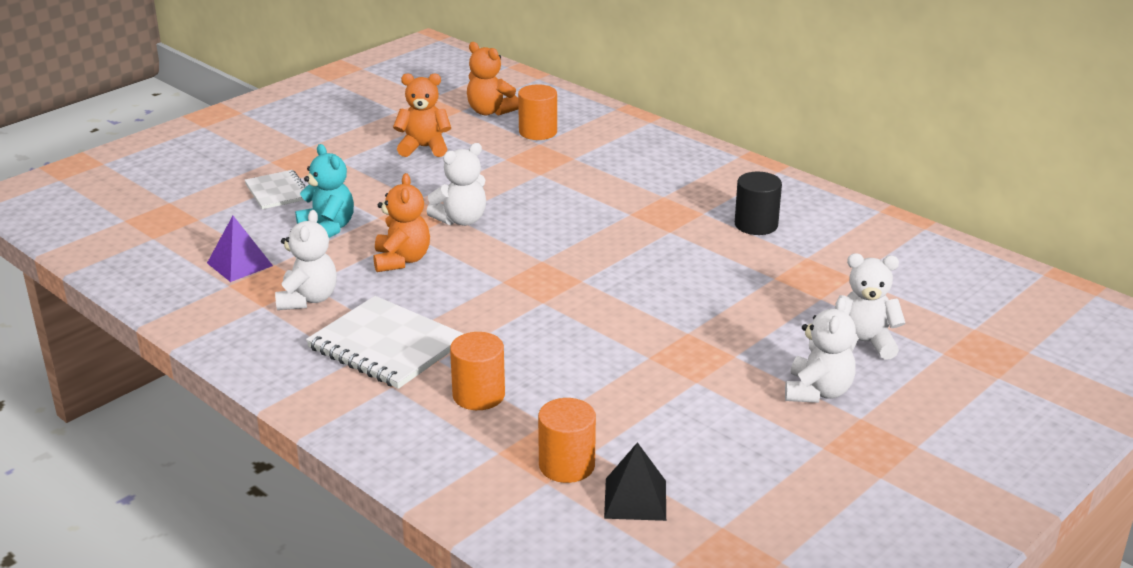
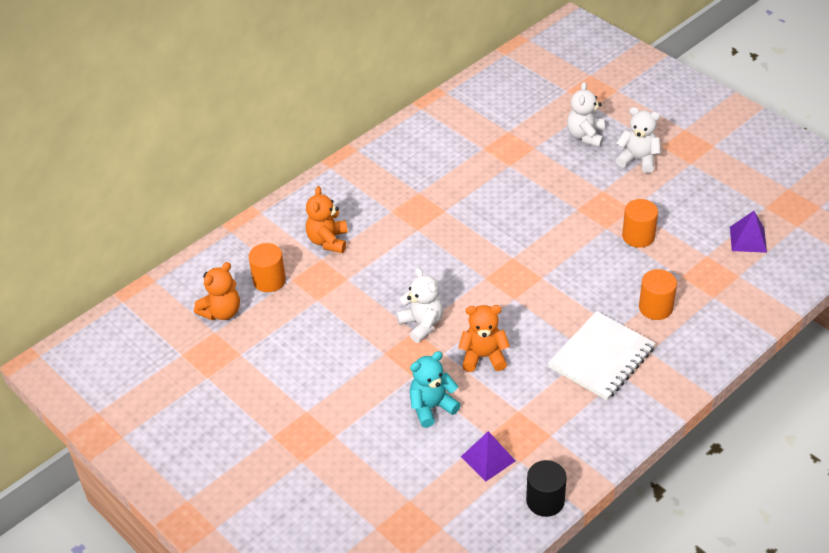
camera: 85 degrees left, 15 degrees up
white notebook [245,170,306,209] -> none
white teddy bear [275,210,337,310] -> none
orange teddy bear [393,73,451,157] -> orange teddy bear moved to [306,186,348,253]
orange cylinder [538,398,596,483] -> orange cylinder moved to [622,199,658,248]
black pyramid [604,442,666,521] -> purple pyramid [730,211,767,253]
black cylinder [735,172,782,235] -> black cylinder moved to [526,460,567,517]

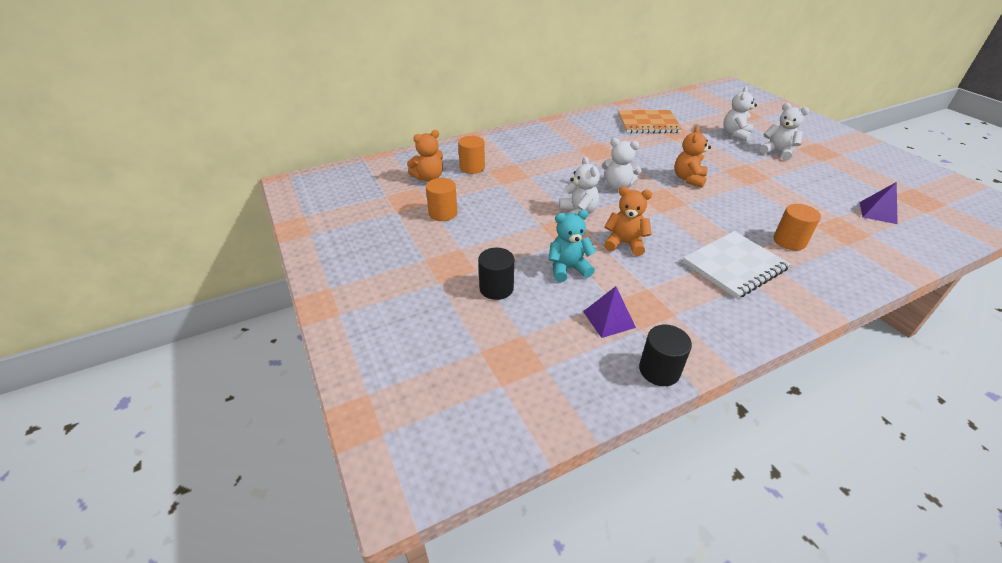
camera: 15 degrees right, 5 degrees down
orange teddy bear [306,186,348,253] -> orange teddy bear moved to [675,126,711,188]
orange cylinder [622,199,658,248] -> orange cylinder moved to [426,178,457,221]
none -> black cylinder [478,248,514,300]
none -> white teddy bear [602,138,641,190]
none -> orange notebook [618,110,682,133]

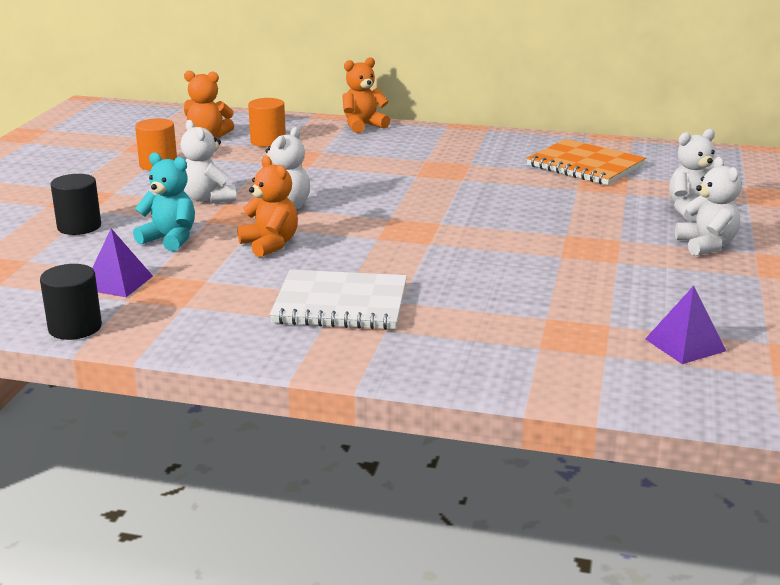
camera: 40 degrees right, 15 degrees down
white teddy bear [602,138,641,190] -> white teddy bear moved to [180,120,237,204]
orange teddy bear [675,126,711,188] -> orange teddy bear moved to [342,57,390,133]
orange cylinder [773,204,821,251] -> none

